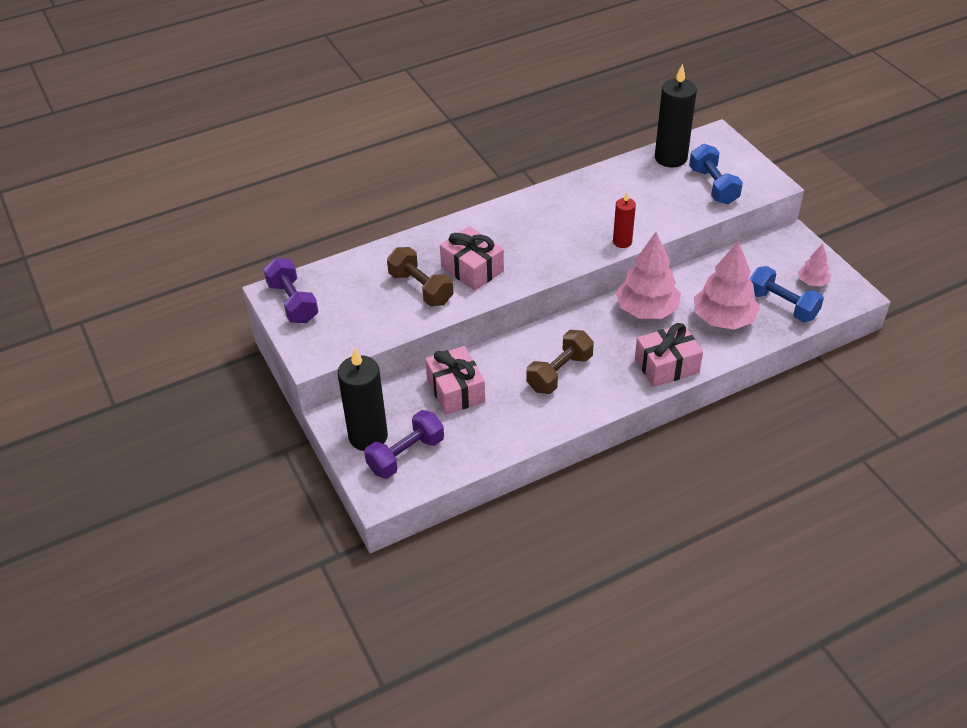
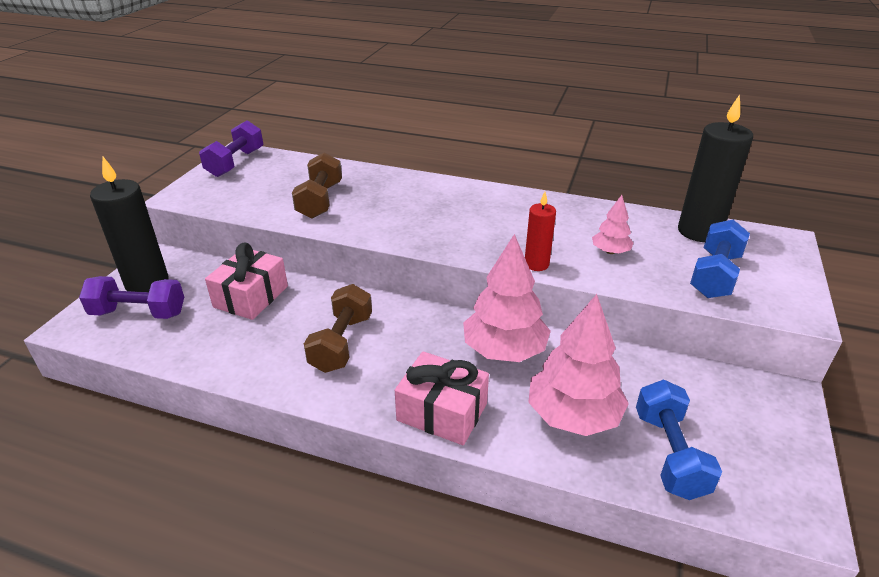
camera: 45 degrees right, 10 degrees down
pink gift [440,226,504,291] -> none
brown dumbbell [526,330,594,394] -> brown dumbbell turned 75 degrees counterclockwise [304,284,372,373]
pink tree [798,244,831,286] -> pink tree moved to [592,195,634,254]

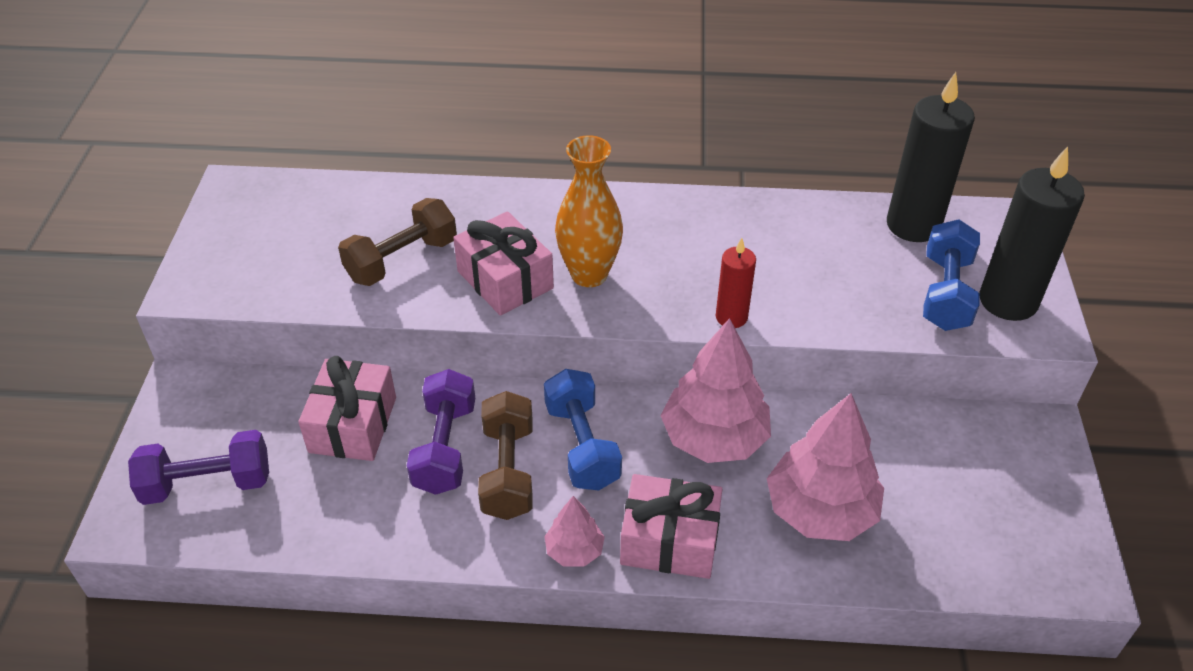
camera: 15 degrees left, 10 degrees up
black candle [90,157,168,292] -> black candle moved to [979,146,1085,321]
purple dumbbell [199,120,264,177] -> purple dumbbell moved to [407,369,475,495]
brown dumbbell [292,152,342,219] -> brown dumbbell turned 60 degrees clockwise [338,198,457,286]
pink tree [592,195,634,254] -> pink tree moved to [544,496,605,567]
blue dumbbell [636,380,722,500] -> blue dumbbell moved to [544,369,622,490]
none -> pink gift [453,211,554,316]
none -> orange vase [555,135,623,287]

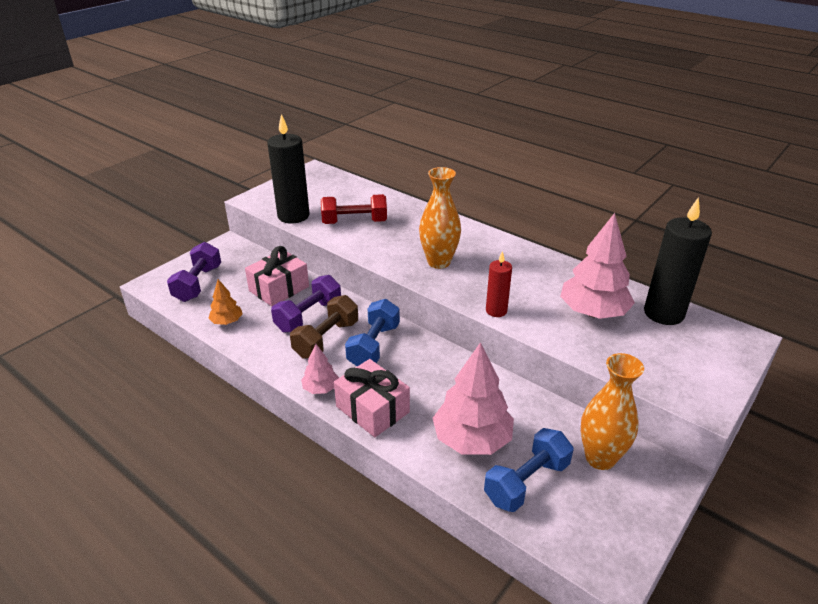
camera: 35 degrees right, 10 degrees down
purple dumbbell [128,430,269,505] -> purple dumbbell turned 75 degrees clockwise [167,242,221,302]
brown dumbbell [338,198,457,286] -> red dumbbell [321,194,387,224]
pink gift [453,211,554,316] -> none
pink tree [661,318,771,463] -> pink tree moved to [560,213,635,319]
blue dumbbell [923,219,980,331] -> blue dumbbell moved to [484,428,573,512]
black candle [979,146,1085,321] -> black candle moved to [267,114,310,223]
none -> orange tree [208,279,243,325]
none -> orange vase [581,353,644,470]

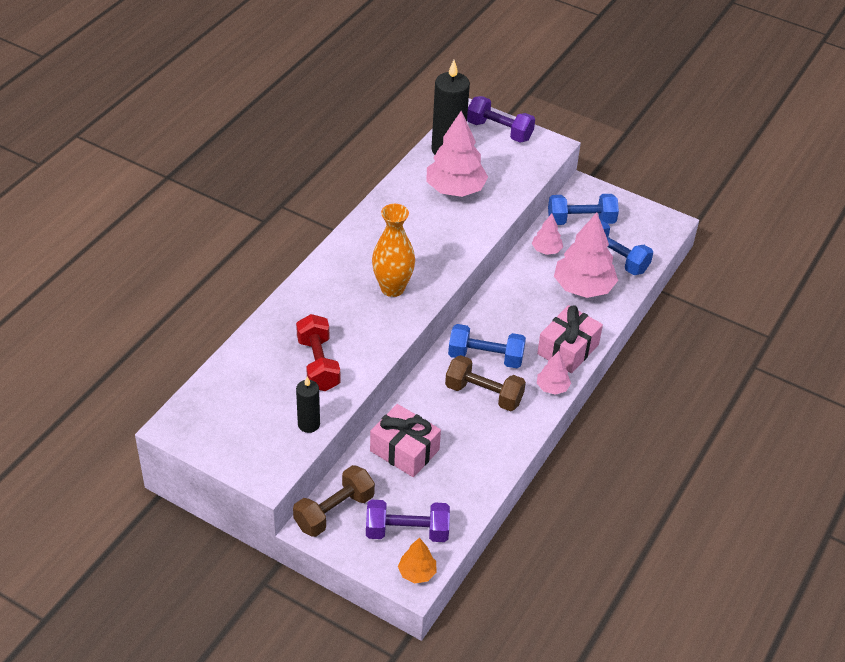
camera: 100 degrees left, 10 degrees up
orange tree [208,279,243,325] -> orange tree moved to [398,537,437,583]
black candle [267,114,310,223] -> black candle [296,377,320,433], size x0.55
purple dumbbell [271,275,341,333] -> purple dumbbell moved to [467,96,535,143]
red candle [486,251,512,317] -> none
orange vase [581,353,644,470] -> blue dumbbell [548,194,619,225]
none -> brown dumbbell [293,465,375,537]
none -> pink tree [532,214,563,255]

